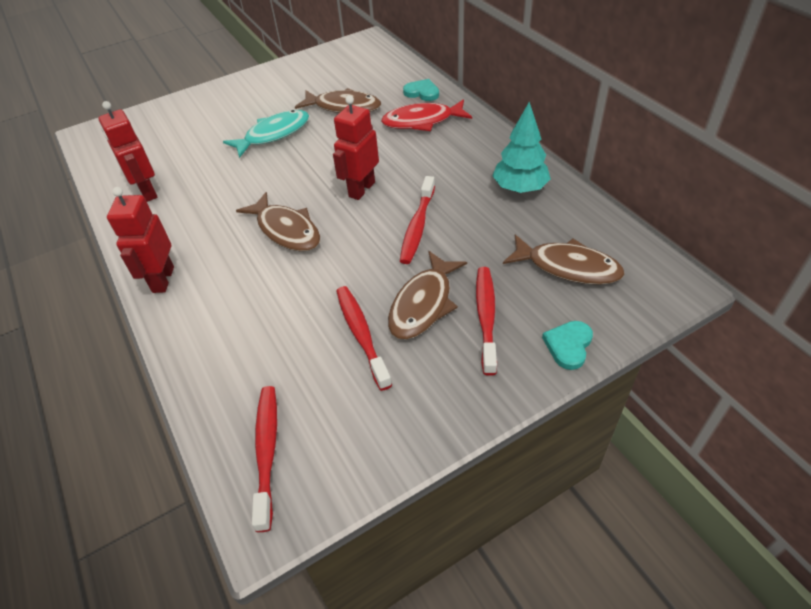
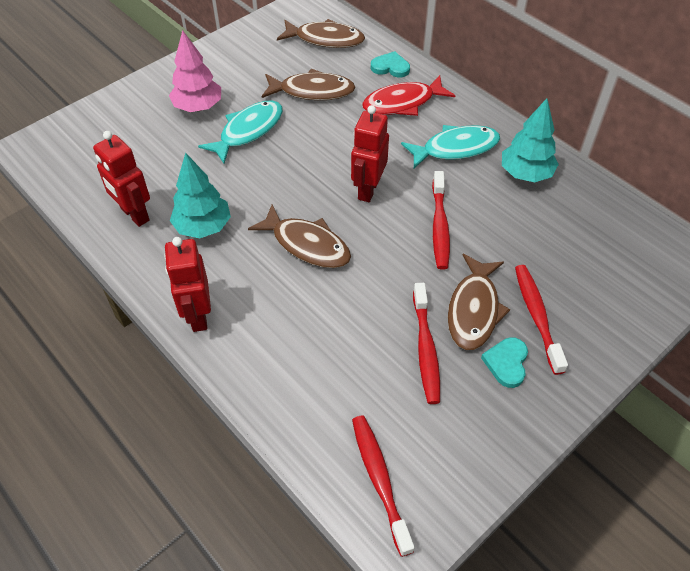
camera: 15 degrees left, 5 degrees up
red toothbrush [336,286,392,391] -> red toothbrush turned 150 degrees counterclockwise [413,283,440,404]
brown fish [503,234,625,285] -> brown fish moved to [277,19,365,48]
turquoise heart [542,321,593,370] -> turquoise heart moved to [481,337,528,388]
none -> pink tree [169,30,221,112]
none -> turquoise tree [170,153,231,238]
none -> turquoise fish [401,125,500,169]

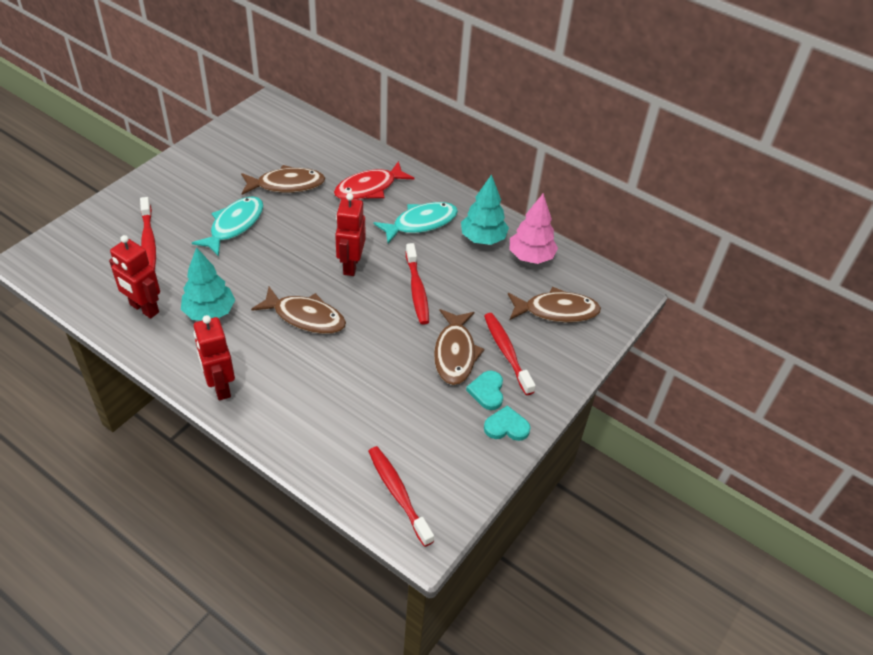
camera: 15 degrees left, 5 degrees down
pink tree [169,30,221,112] -> pink tree moved to [510,193,558,264]
brown fish [277,19,365,48] -> brown fish moved to [508,287,601,323]
turquoise heart [371,51,410,77] -> turquoise heart moved to [484,405,531,441]
red toothbrush [413,283,440,404] -> red toothbrush moved to [140,197,156,269]

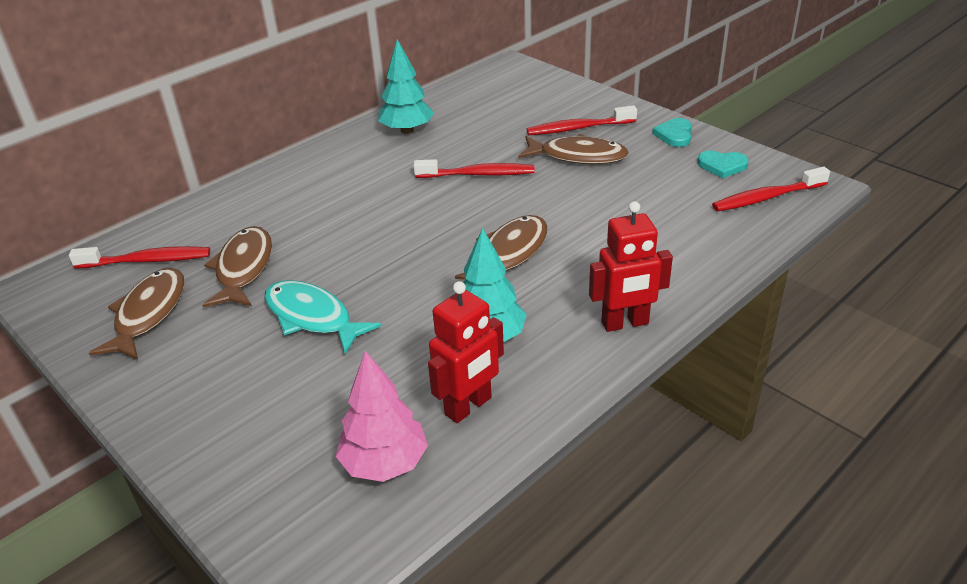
camera: 75 degrees left, 10 degrees down
red toothbrush [140,197,156,269] -> red toothbrush moved to [69,246,210,268]
red fish [334,161,414,200] -> none
red robot [335,193,365,276] -> none
turquoise fish [374,202,458,243] -> none
turquoise heart [466,371,503,410] -> turquoise heart moved to [697,151,749,179]
brown fish [508,287,601,323] -> brown fish moved to [89,268,184,360]
pink tree [510,193,558,264] -> pink tree moved to [336,351,428,482]

